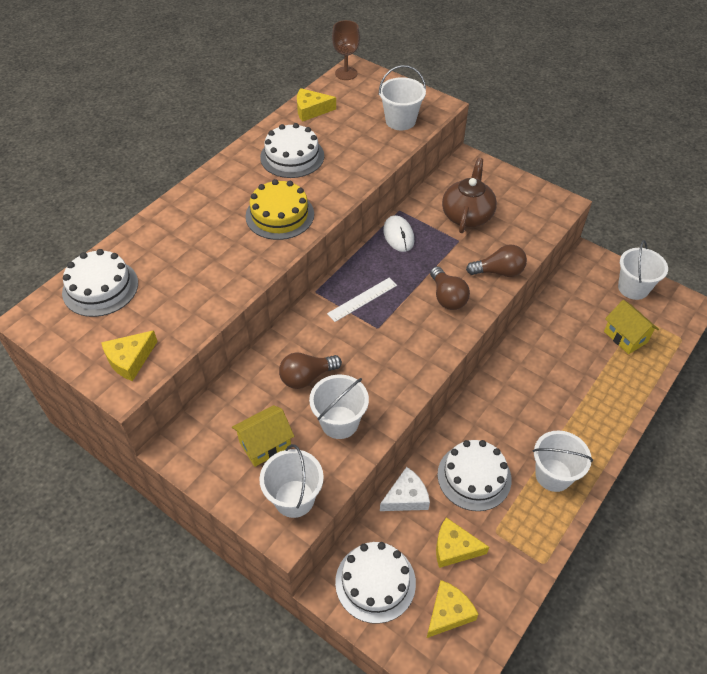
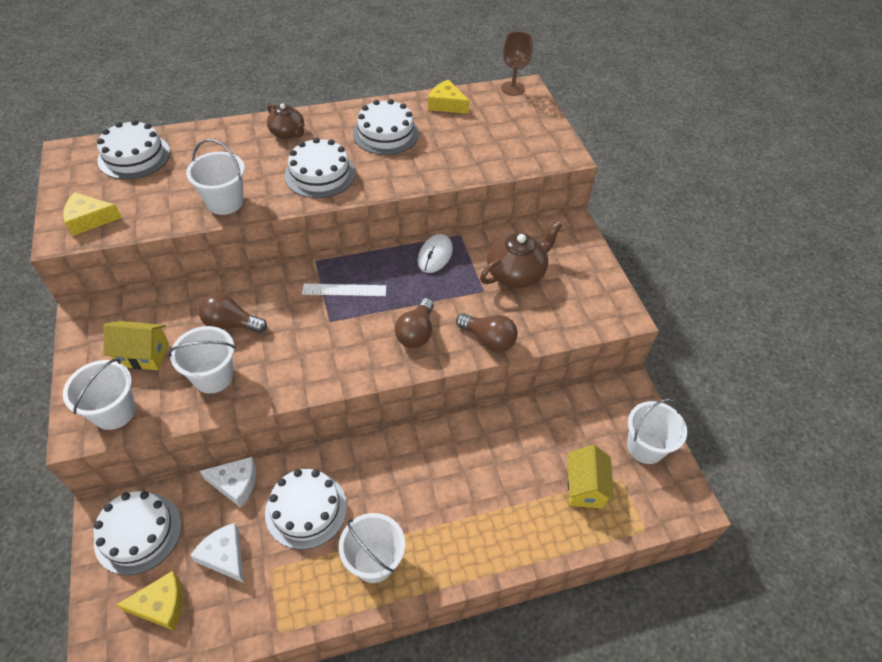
camera: 35 degrees right, 0 degrees up
yellow cake [245,179,314,240] -> white cake [285,137,355,198]
white bucket [379,65,426,130] -> white bucket moved to [186,139,245,215]
yellow cheese [436,517,489,568] -> white cheese [190,523,244,583]
none -> brown teapot [267,104,305,139]

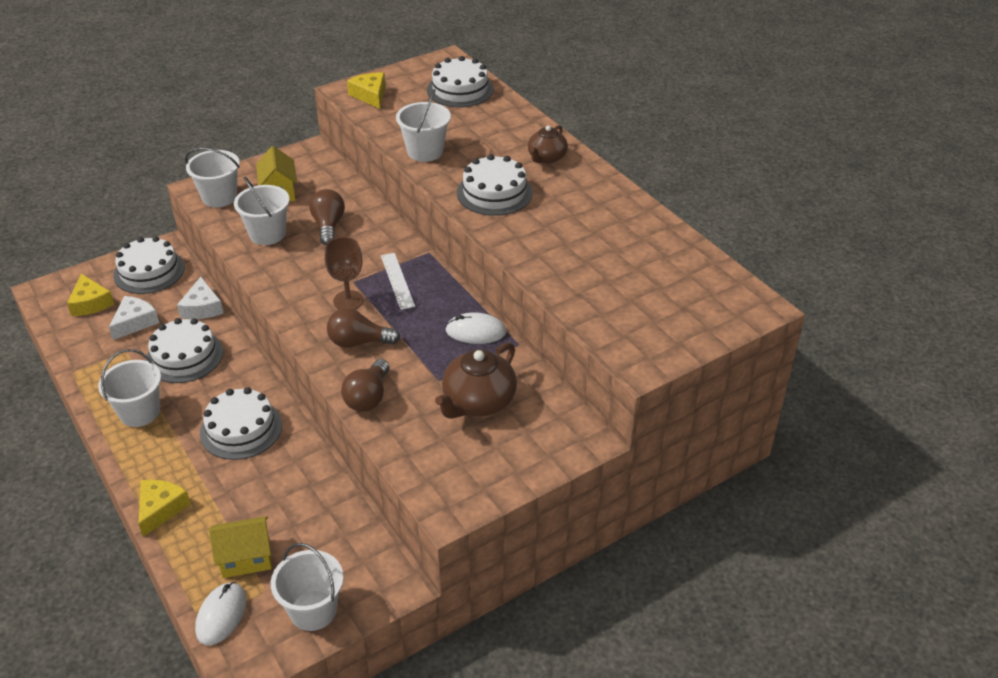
camera: 75 degrees right, 10 degrees down
white cake [353,99,419,155] -> white cake moved to [200,387,282,460]
yellow cheese [428,80,470,114] -> yellow cheese moved to [138,480,191,537]
brown teapot [480,221,562,288] -> brown teapot turned 90 degrees clockwise [435,342,517,419]
brown goblet [501,31,533,96] -> brown goblet moved to [325,237,364,310]
none -> white mouse [195,582,246,645]

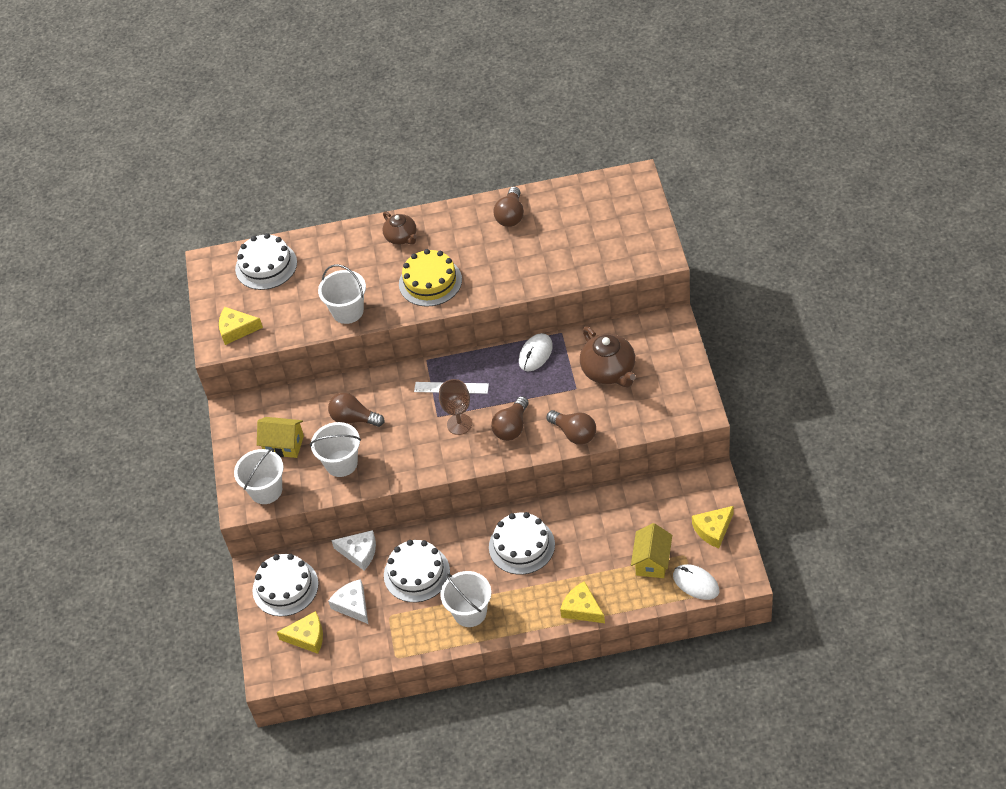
camera: 60 degrees left, 10 degrees up
white bucket [271,543,344,631] -> yellow cheese [692,506,734,548]
white cake [457,154,533,216] -> yellow cake [399,249,462,307]
none -> brown light bulb [493,186,524,227]

